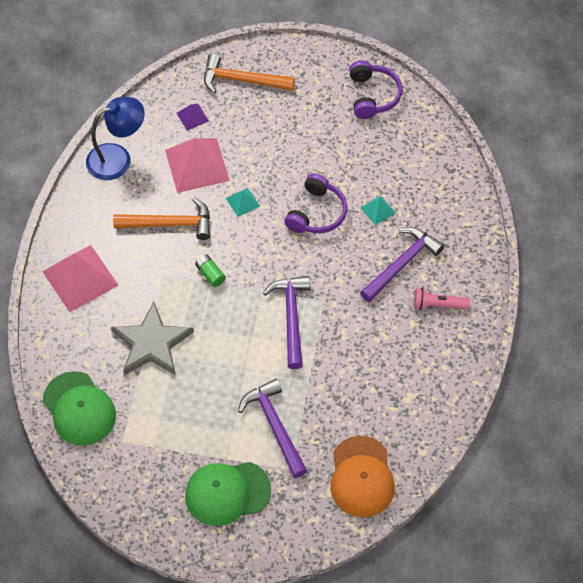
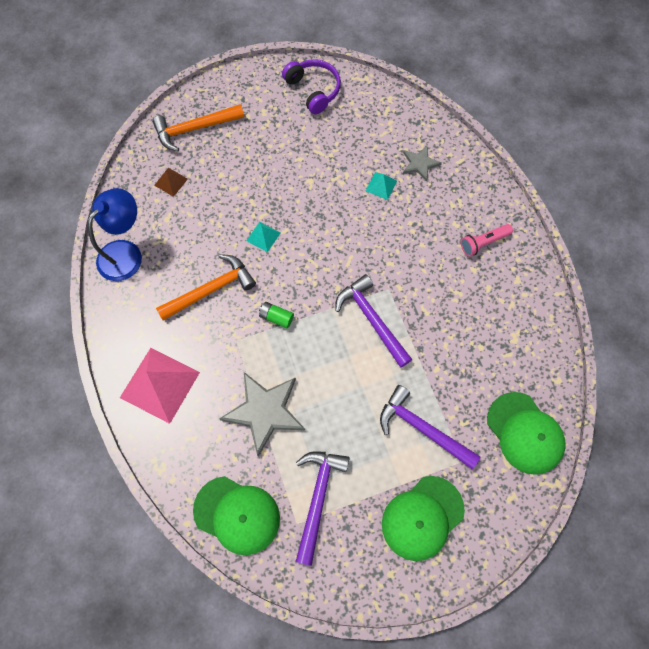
camera: 30 degrees left, 10 degrees up
pink pyramid [165,138,230,193] -> none
purple pyramid [177,104,209,131] -> brown pyramid [154,168,188,197]
purple headphones [284,173,347,233] -> none
orange cap [330,436,395,517] -> green cap [487,392,566,475]
purple hammer [360,227,444,302] -> purple hammer moved to [296,451,350,566]
none -> grey star [403,146,442,182]

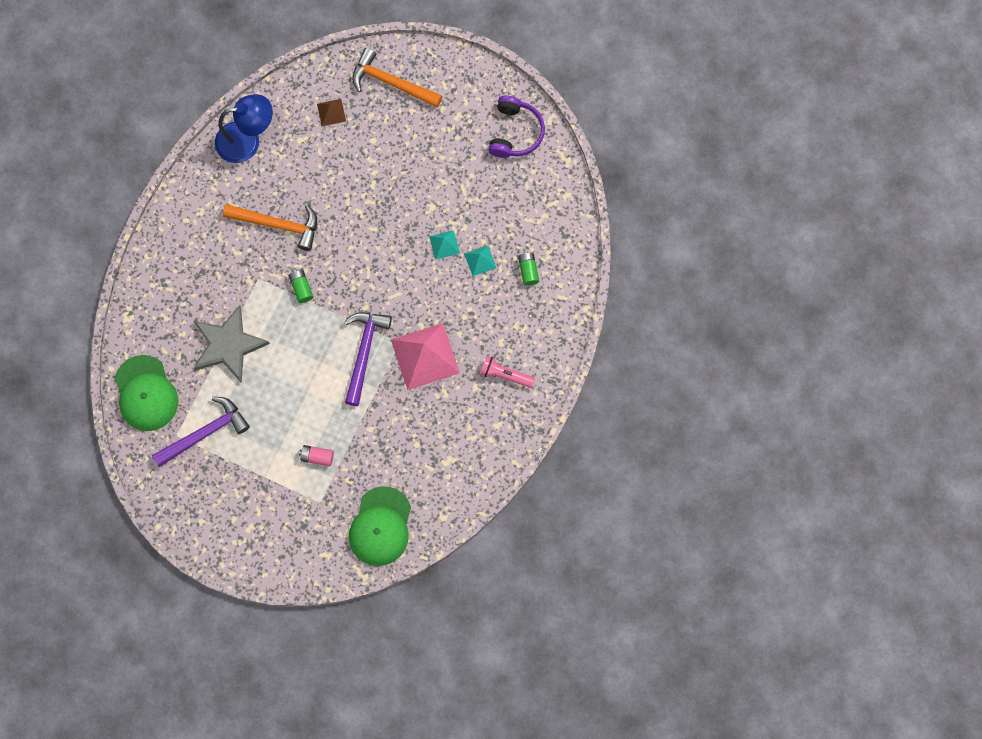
camera: 45 degrees right, 5 degrees up
pink pyramid [120,348,200,424] -> pink pyramid moved to [391,323,460,390]
turquoise pyramid [247,222,280,252] -> turquoise pyramid moved to [429,230,460,260]
purple hammer [380,385,480,469] -> pink battery [299,445,334,467]
green cap [382,476,465,561] -> none
grey star [403,146,442,182] -> green battery [518,252,539,286]

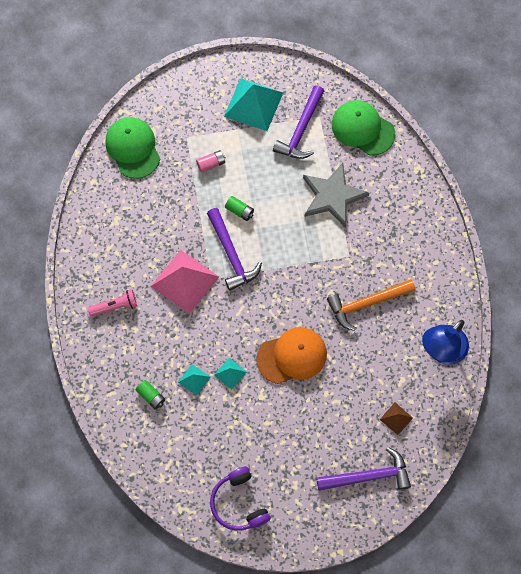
camera: 145 degrees right, 5 degrees down
green battery [289,270,313,303] -> green battery moved to [225,196,254,221]
orange hammer [352,48,442,108] -> purple hammer [316,447,411,491]
none -> turquoise pyramid [224,78,283,131]
none -> orange cap [256,327,327,384]

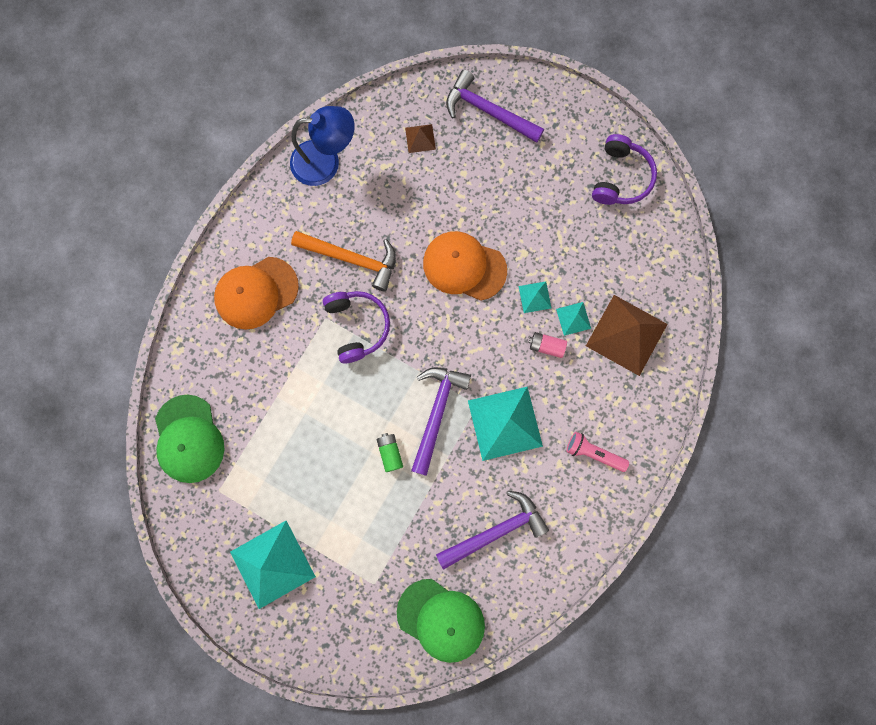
camera: 140 degrees left, 10 degrees up
green cap [105,117,160,179] -> green cap turned 75 degrees counterclockwise [397,579,485,663]
green battery [136,380,165,410] -> brown pyramid [586,295,667,376]
pink pyramid [151,250,219,314] -> turquoise pyramid [468,387,543,461]
pink battery [196,150,225,173] -> pink battery moved to [529,332,567,358]
purple hammer [273,85,324,159] -> purple hammer moved to [436,491,549,570]
grey star [303,163,369,228] -> none
none -> orange cap [214,257,299,330]
none -> purple headphones [323,291,390,363]

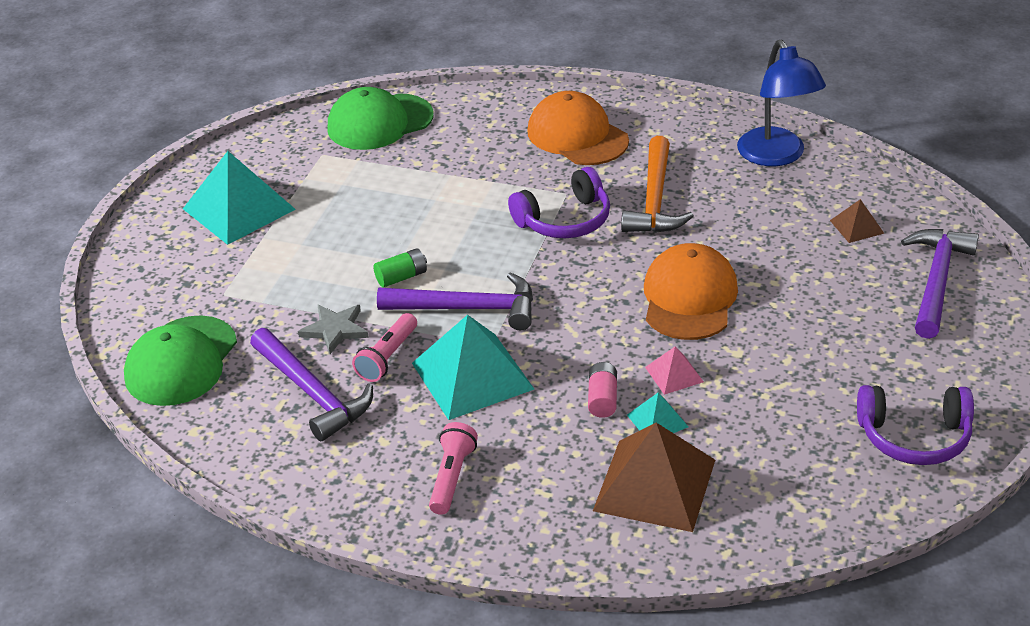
camera: 80 degrees right, 40 degrees down
turquoise pyramid [519,281,551,313] -> pink pyramid [645,346,704,395]
none -> grey star [298,305,369,354]
none -> pink flashlight [352,313,417,382]

